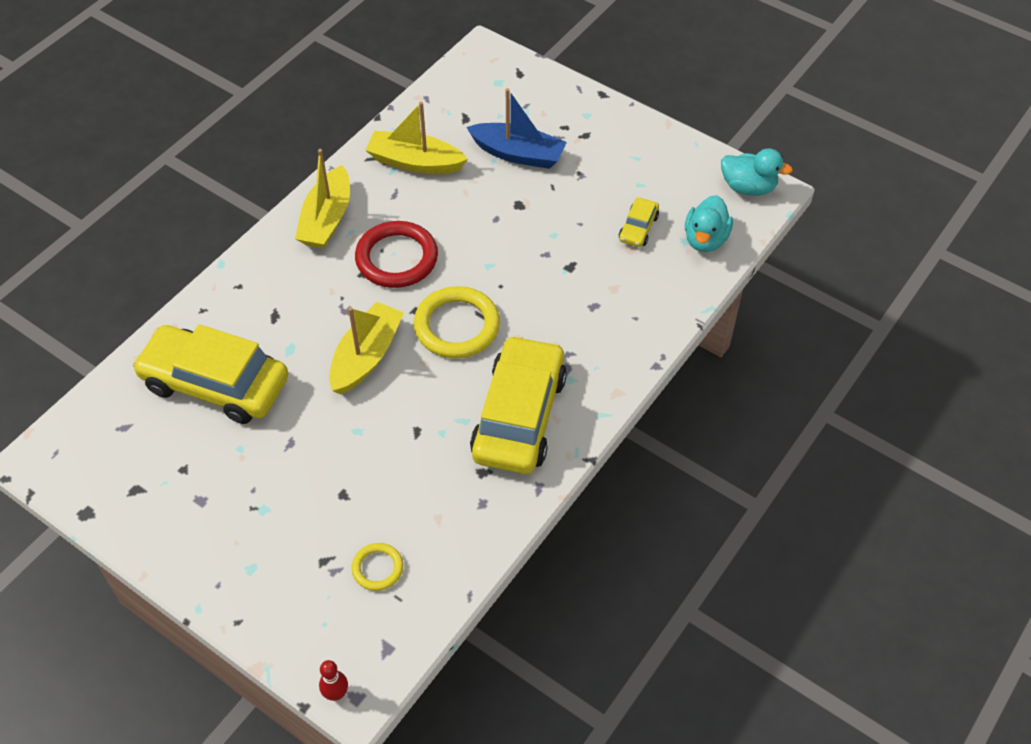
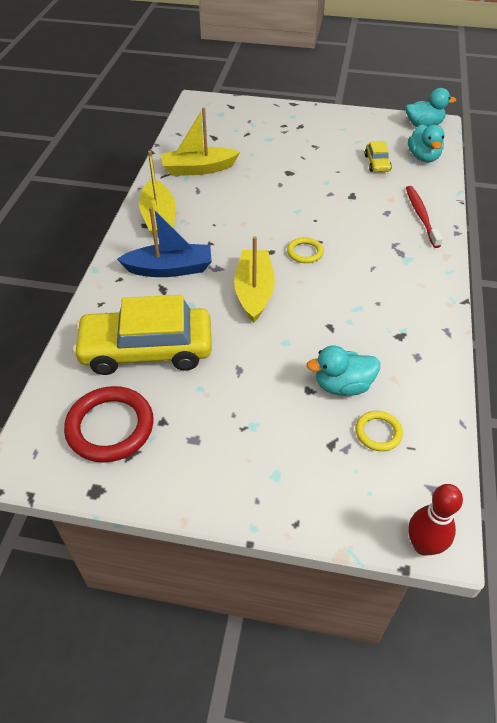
camera: 25 degrees left, 5 degrees down
red bowling pin [319,660,348,701] -> red bowling pin [408,484,463,556], size x1.57
red ring [355,221,438,288] -> red ring moved to [64,386,154,462]
yellow ring [414,286,500,358] -> yellow ring [287,237,324,263], size x0.53
blue boat [466,88,567,169] -> blue boat moved to [117,207,212,277]
yellow car [470,335,567,474] -> none
none -> turquoise duck [307,346,380,396]
none -> red toothbrush [406,186,443,248]

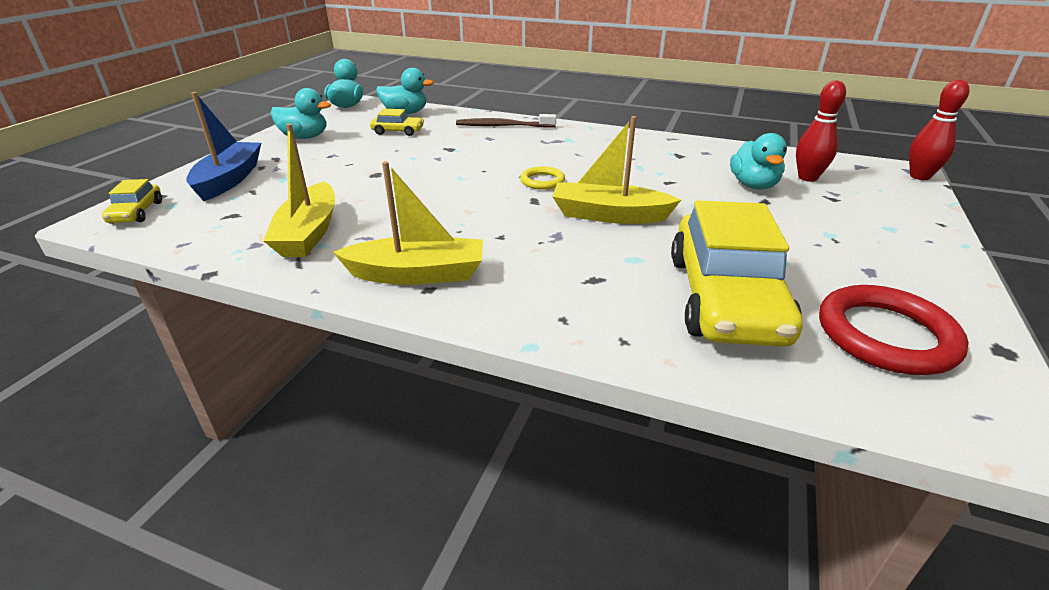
camera: 80 degrees left, 15 degrees down
blue boat [117,207,212,277] -> blue boat moved to [186,92,261,201]
yellow ring [356,411,403,451] -> red bowling pin [796,80,846,182]
red toothbrush [406,186,443,248] -> brown toothbrush [456,114,556,128]
none -> yellow car [102,179,162,224]
none -> turquoise duck [270,88,331,139]

